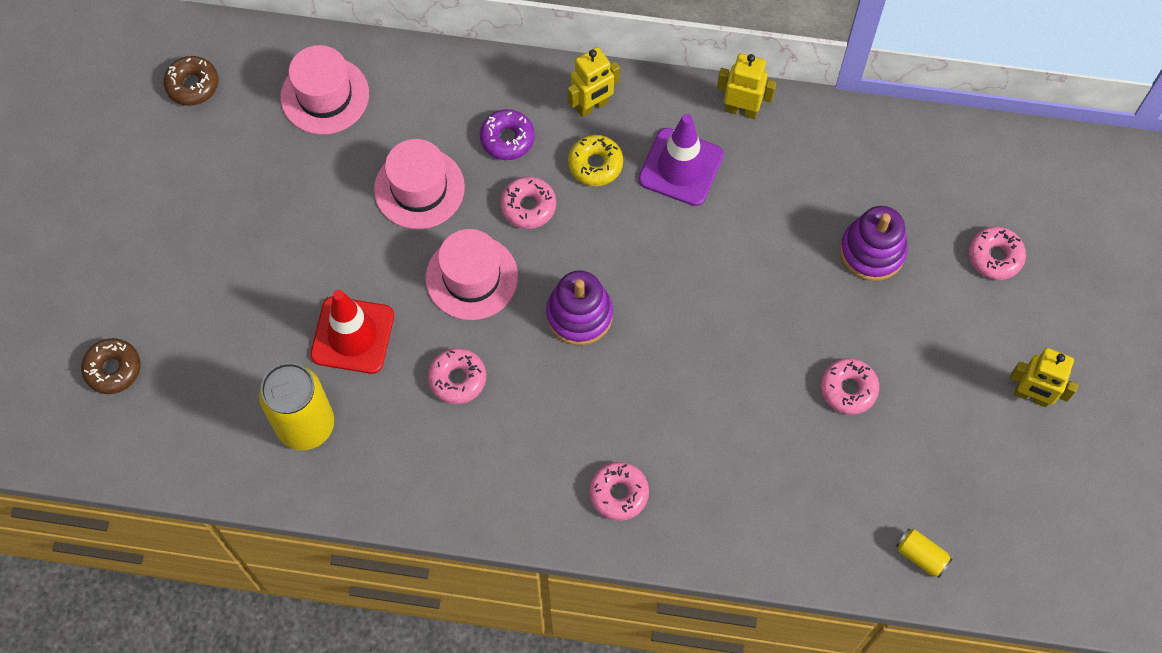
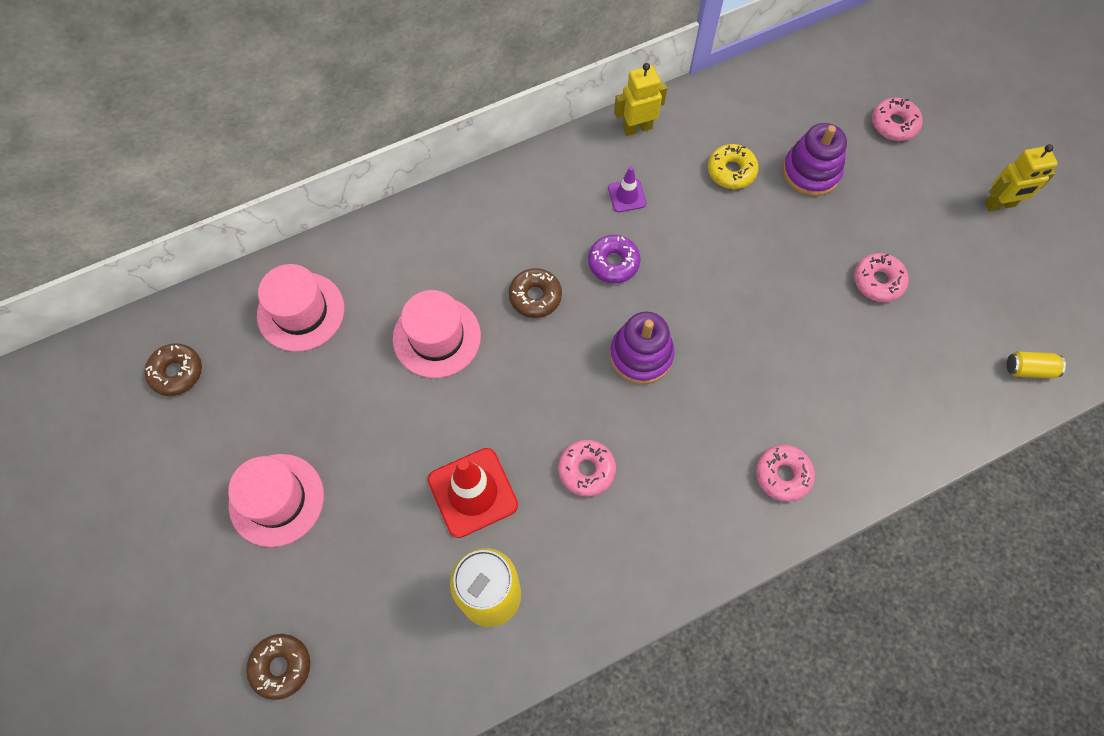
camera: 35 degrees left, 0 degrees up
pink hat [425,229,518,320] -> pink hat moved to [228,454,324,547]
purple donut [480,109,535,160] -> purple donut moved to [588,235,641,283]
pink donut [500,176,556,229] -> brown donut [509,268,562,318]
yellow robot [568,47,620,117] -> none
yellow donut [568,135,623,186] -> yellow donut moved to [708,144,759,189]
purple traffic cone [638,114,724,206] -> purple traffic cone [608,166,647,212], size x0.52

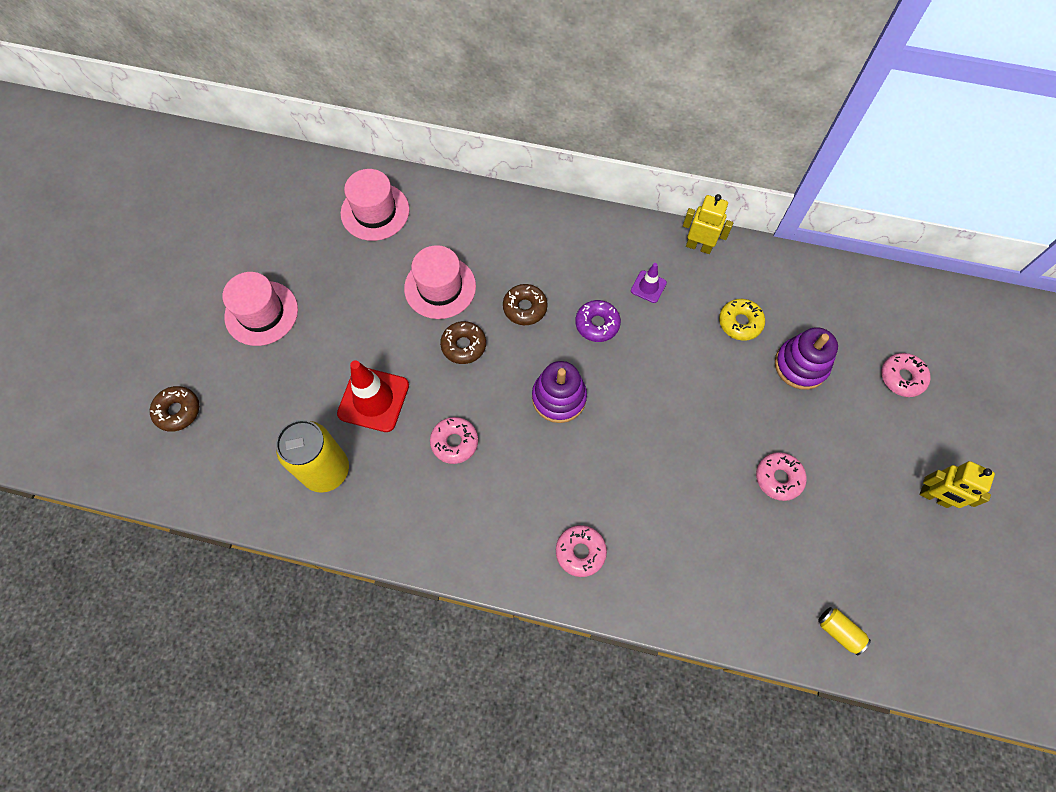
camera: 40 degrees right, 0 degrees up
brown donut [144,343,202,396] -> brown donut moved to [440,321,486,364]

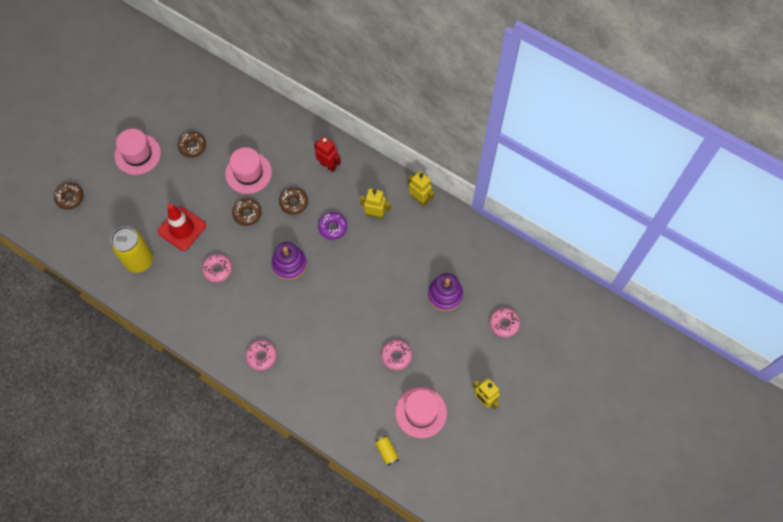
camera: 20 degrees right, 0 degrees up
pink hat [341,169,410,241] -> pink hat moved to [395,387,447,438]
purple traffic cone [631,263,667,303] -> yellow robot [360,188,391,220]
yellow donut [719,299,765,341] -> none
none -> brown donut [178,132,206,158]
none -> red robot [314,136,341,172]

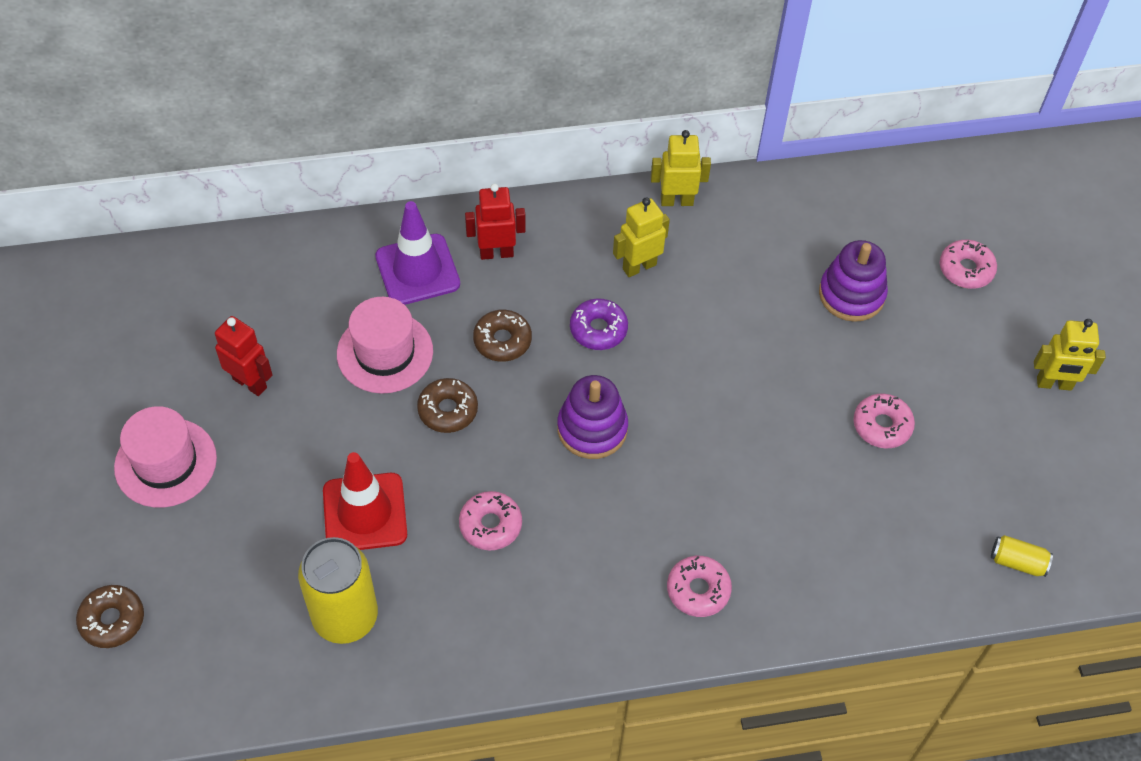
camera: 45 degrees left, 10 degrees down
brown donut [178,132,206,158] -> red robot [215,316,273,396]
pink hat [395,387,447,438] -> none
none -> purple traffic cone [375,201,460,305]

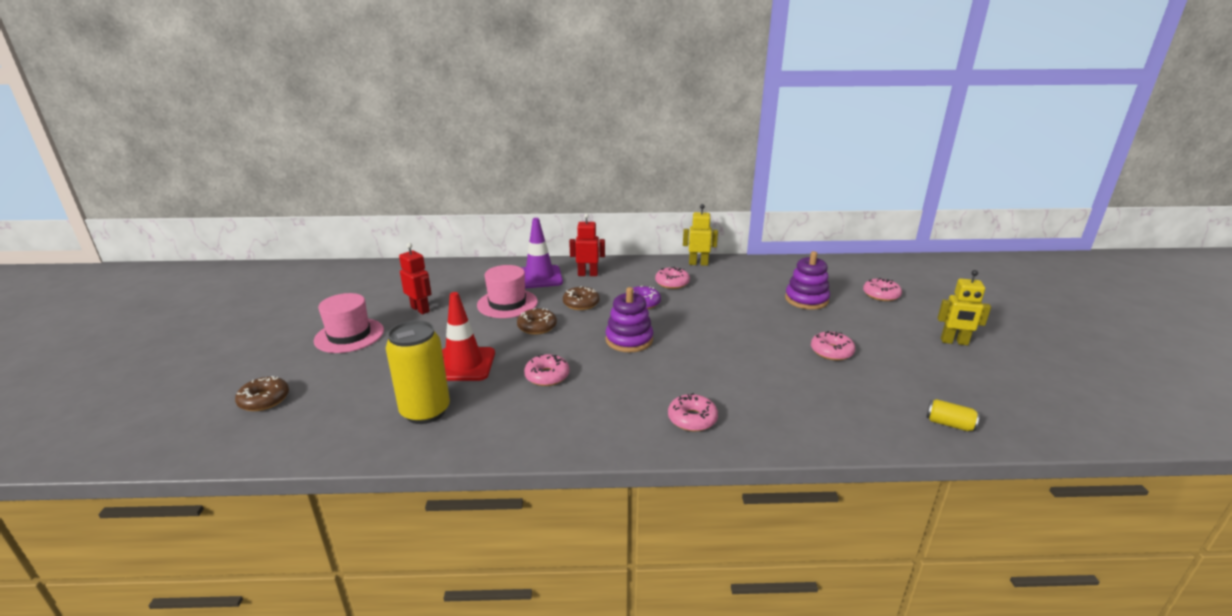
camera: 10 degrees right, 30 degrees down
yellow robot [613,197,670,277] -> pink donut [655,267,690,289]

